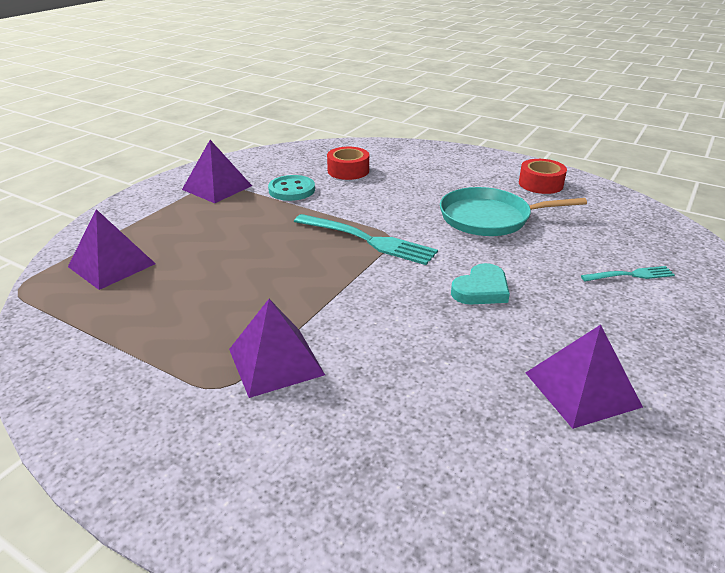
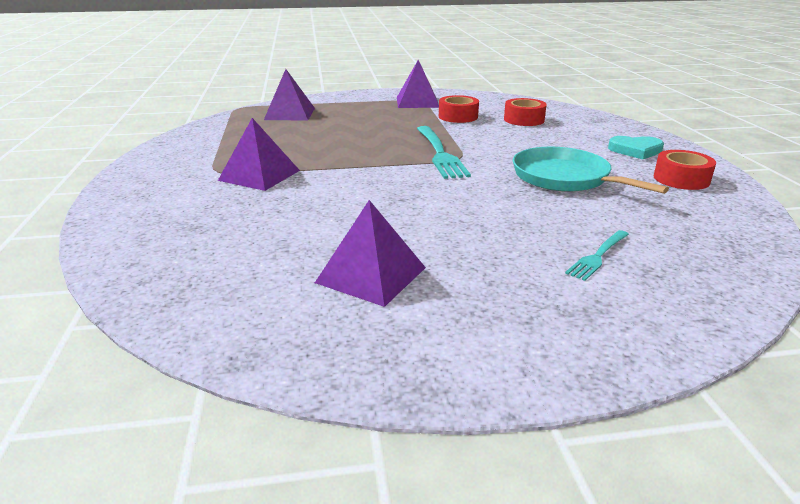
camera: 50 degrees right, 5 degrees down
turquoise button [268,175,315,201] -> red tape [439,95,479,123]
turquoise heart [451,263,510,304] -> turquoise heart moved to [608,136,664,159]
turquoise fork [581,266,675,281] -> turquoise fork turned 90 degrees clockwise [565,230,629,281]

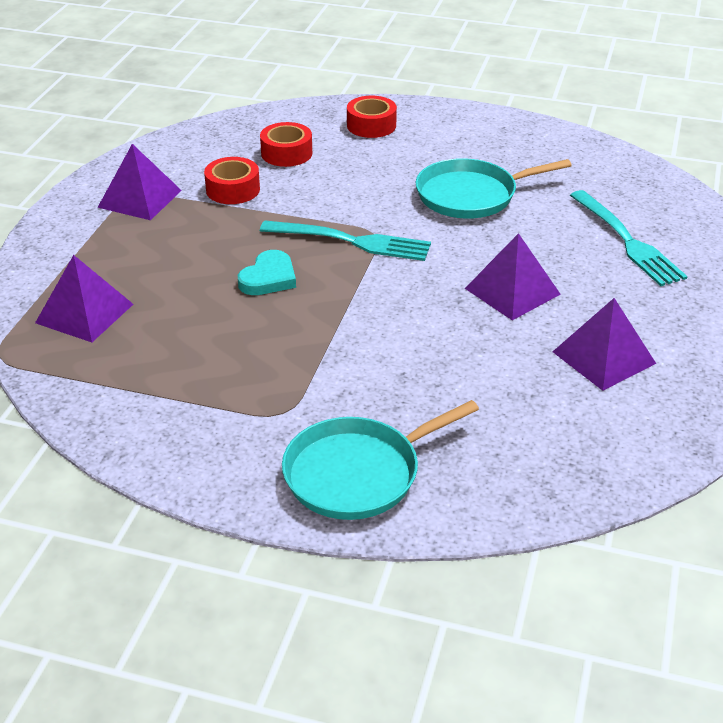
camera: 65 degrees left, 10 degrees up
purple pyramid [218,118,300,191] -> purple pyramid moved to [465,233,561,320]
turquoise fork [565,230,629,281] -> turquoise fork [570,190,688,286], size x1.80
turquoise heart [608,136,664,159] -> turquoise heart moved to [238,250,296,295]
red tape [654,150,716,190] -> red tape moved to [347,96,397,138]
none -> turquoise pan [282,400,479,520]

